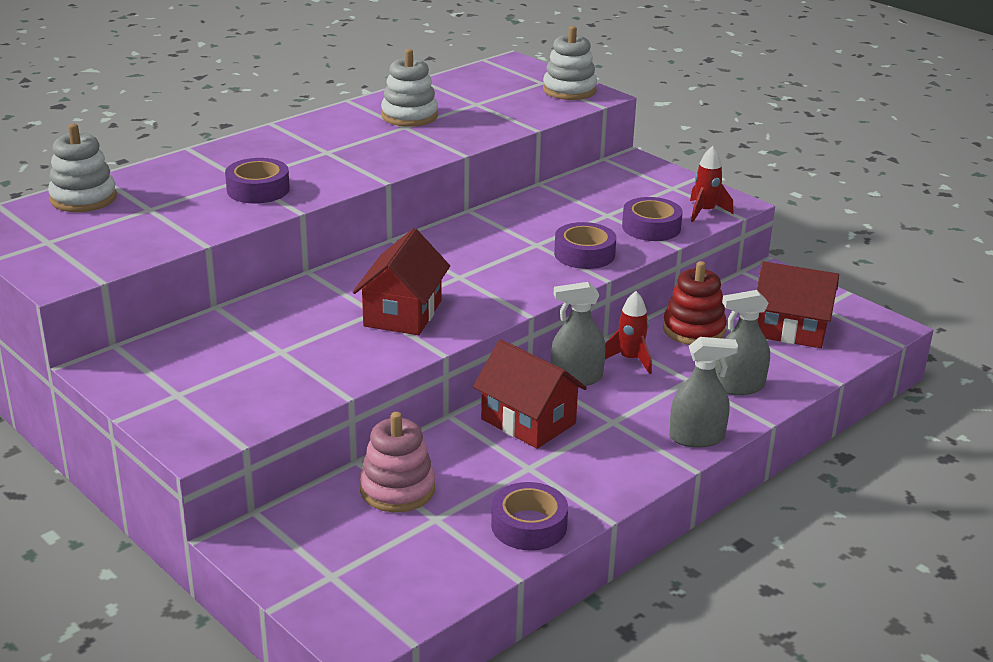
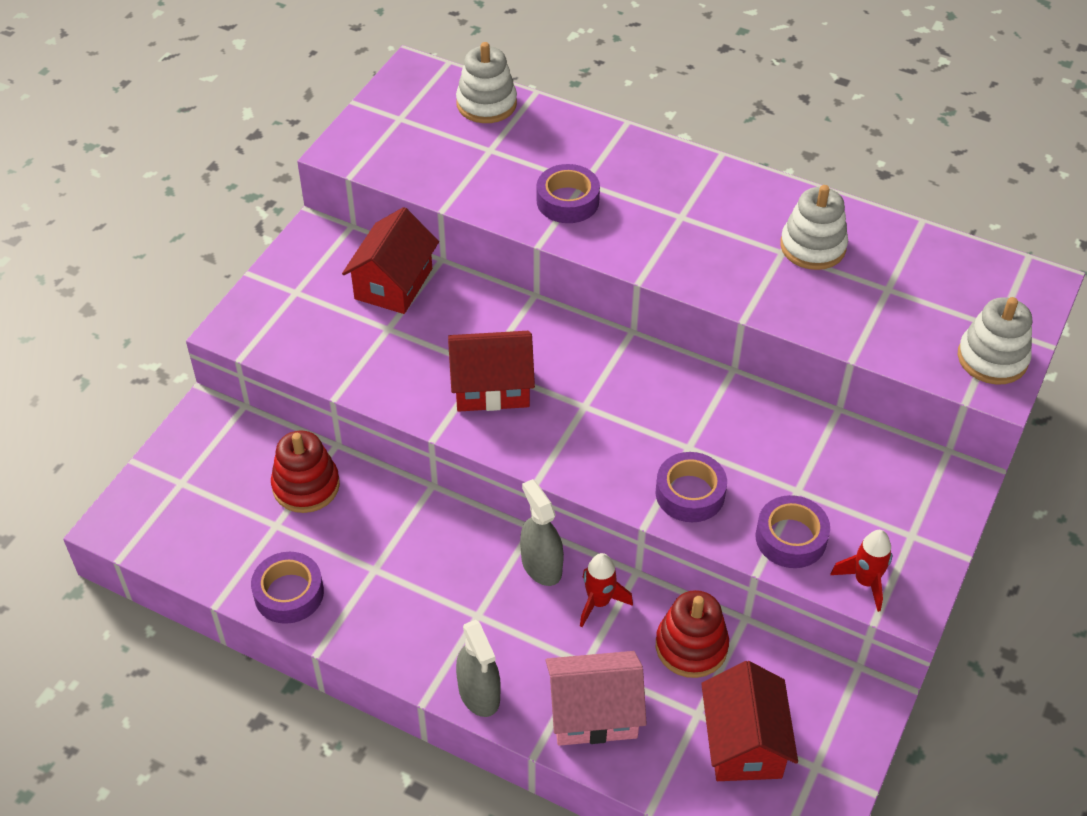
camera: 70 degrees right, 20 degrees up
pink stacking toy [360,412,435,512] -> red stacking toy [271,430,340,513]
red house [473,339,587,449] -> red house moved to [342,207,439,314]
grey spray bottle [715,290,770,395] -> pink house [545,651,647,746]

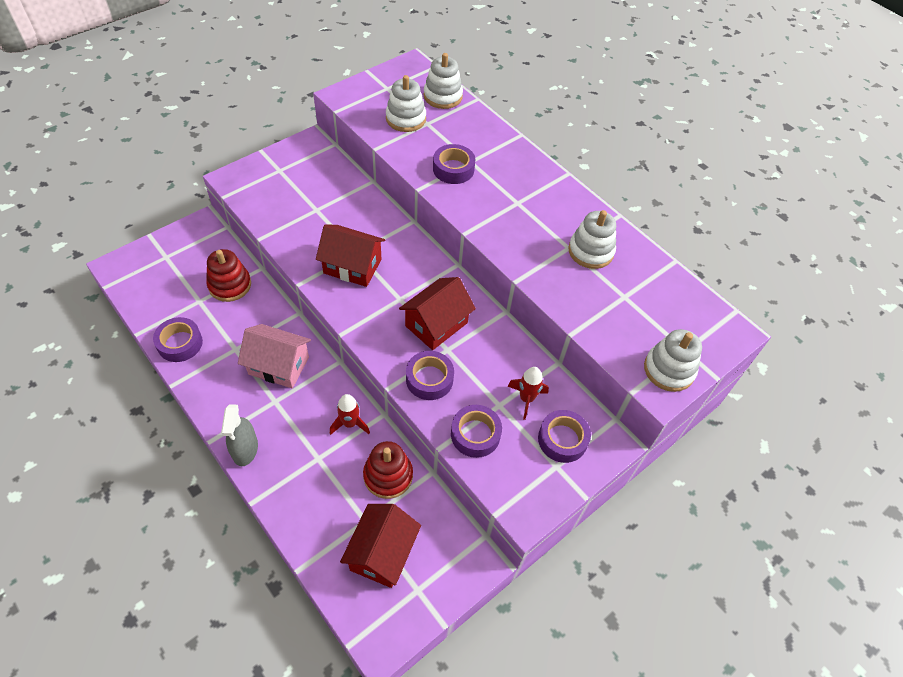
camera: 20 degrees right, 5 degrees up
red house [342,207,439,314] -> red house moved to [399,277,476,350]
grey spray bottle [520,479,564,586] -> none
pink house [545,651,647,746] -> pink house moved to [238,324,311,388]
red rocket [830,530,892,612] -> red rocket moved to [508,367,549,420]
none -> white stacking toy [386,75,426,132]
none -> purple tape [538,410,591,463]

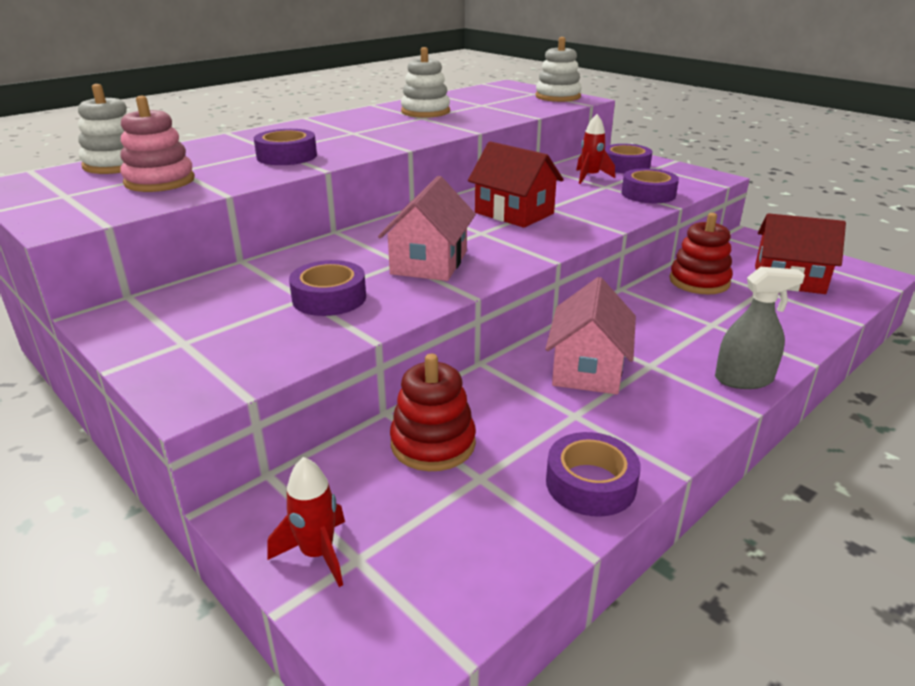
camera: 90 degrees left, 25 degrees down
red house [316,225,385,287] -> pink house [378,176,476,281]
red rocket [330,394,370,435] -> red rocket moved to [267,457,345,587]
white stacking toy [386,75,426,132] -> pink stacking toy [120,96,195,192]
purple tape [406,351,454,400] -> purple tape moved to [289,260,366,316]

